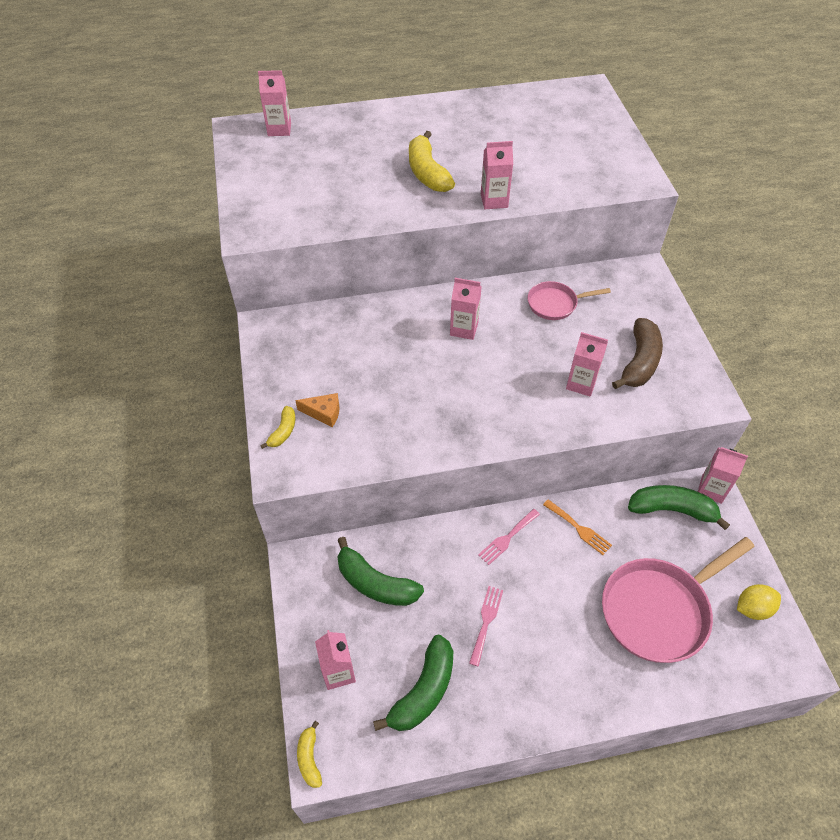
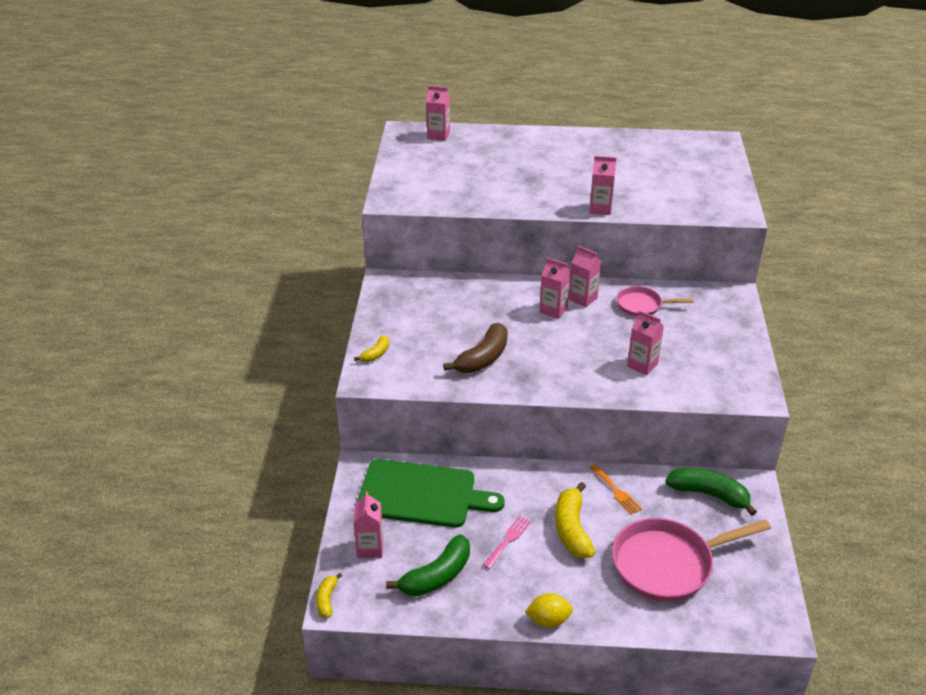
camera: 15 degrees right, 15 degrees down
orange cheese [295,393,339,427] -> none
green banana [338,537,424,606] -> green cutting board [358,459,505,527]
yellow banana [409,131,455,192] -> yellow banana moved to [555,482,595,558]
pink fork [478,509,540,565] -> none
brown banana [612,318,663,389] -> brown banana moved to [443,323,508,373]
pink carton [698,447,748,504] -> pink carton moved to [569,246,601,307]
yellow lemon [737,584,781,620] -> yellow lemon moved to [525,593,573,627]

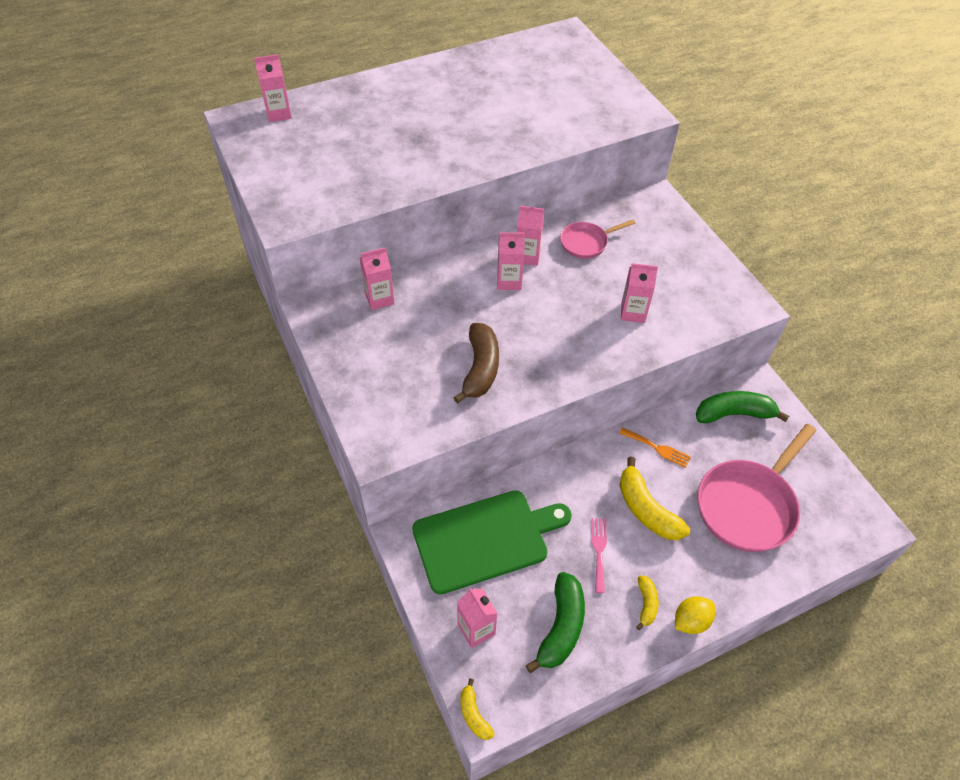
camera: 30 degrees left, 15 degrees up
yellow banana [354,335,389,362] -> yellow banana moved to [636,575,658,630]
pink carton [589,156,617,215] -> pink carton moved to [359,247,395,310]

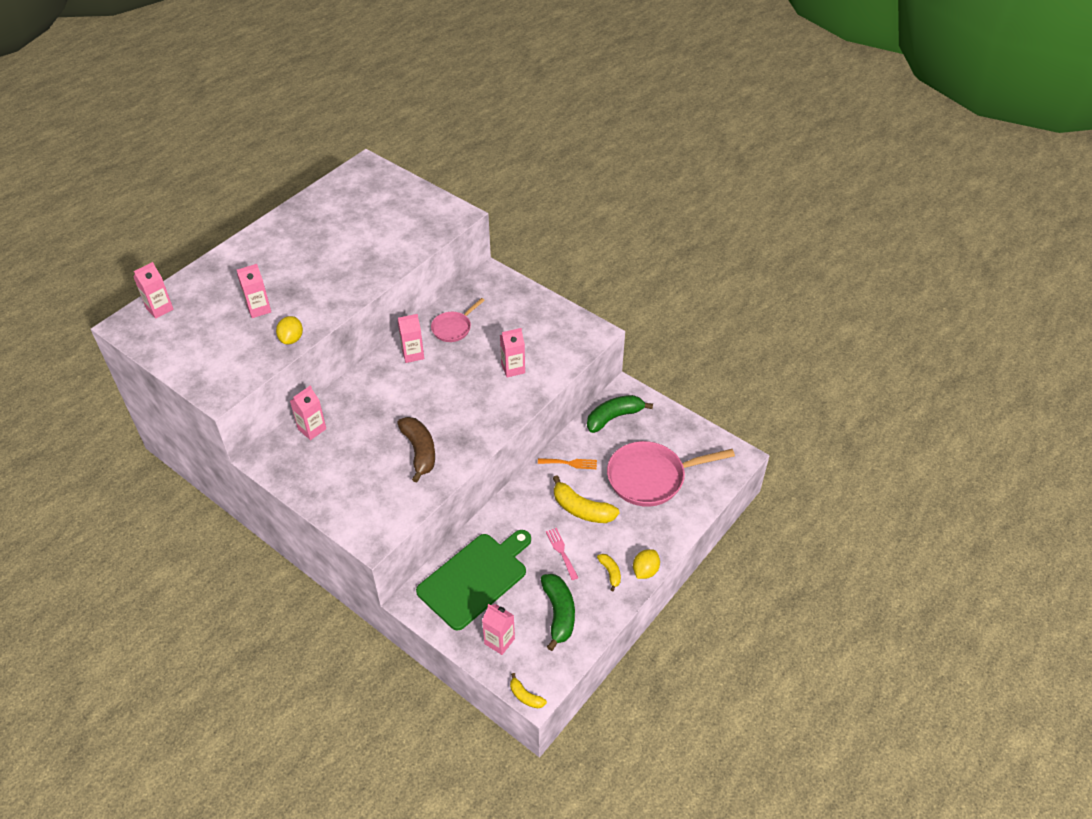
camera: 25 degrees left, 5 degrees down
pink carton [497,232,525,290] -> pink carton moved to [237,264,271,318]
pink pan [698,424,816,552] -> pink pan turned 60 degrees clockwise [607,441,735,507]
none -> yellow lemon [276,316,303,344]

